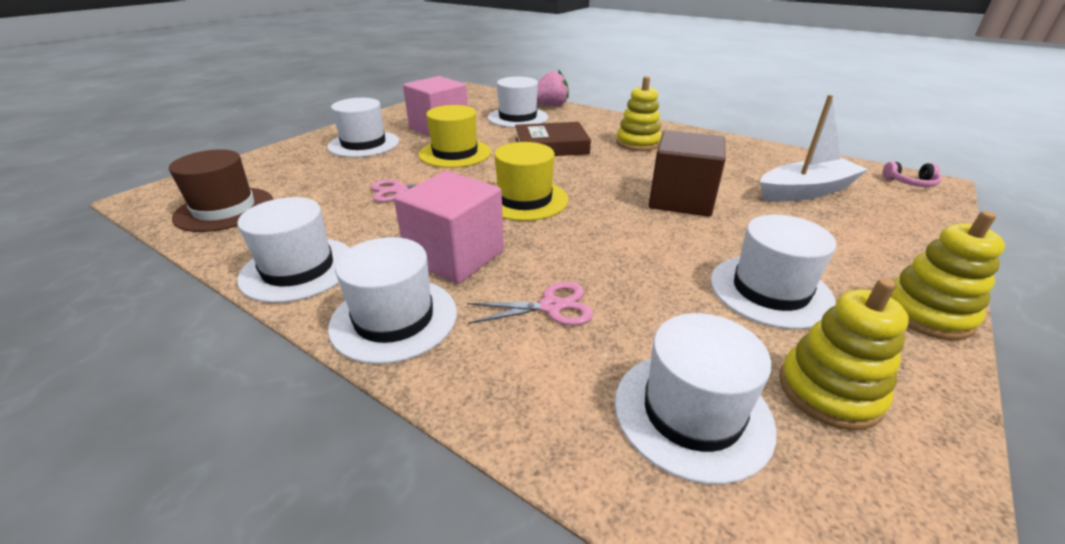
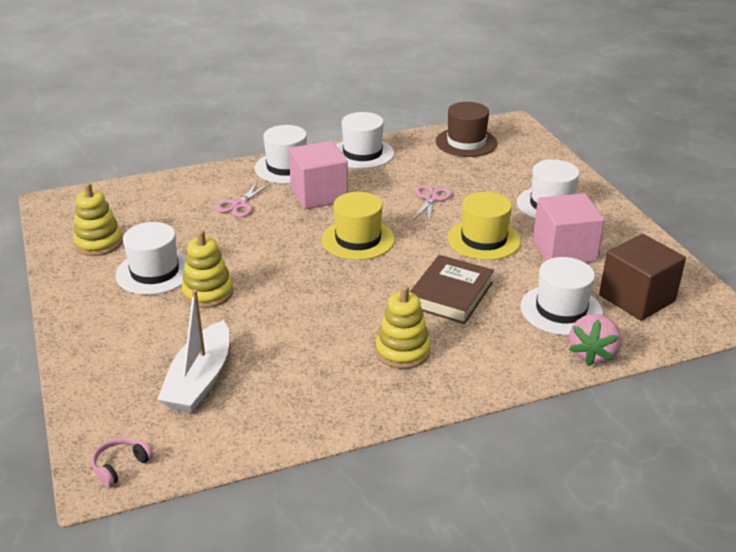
camera: 125 degrees right, 0 degrees up
white hat [615,313,777,484] -> none
brown cube [649,130,726,217] -> brown cube moved to [599,234,686,321]
yellow stacking toy [891,211,1005,340] -> yellow stacking toy moved to [181,230,233,308]

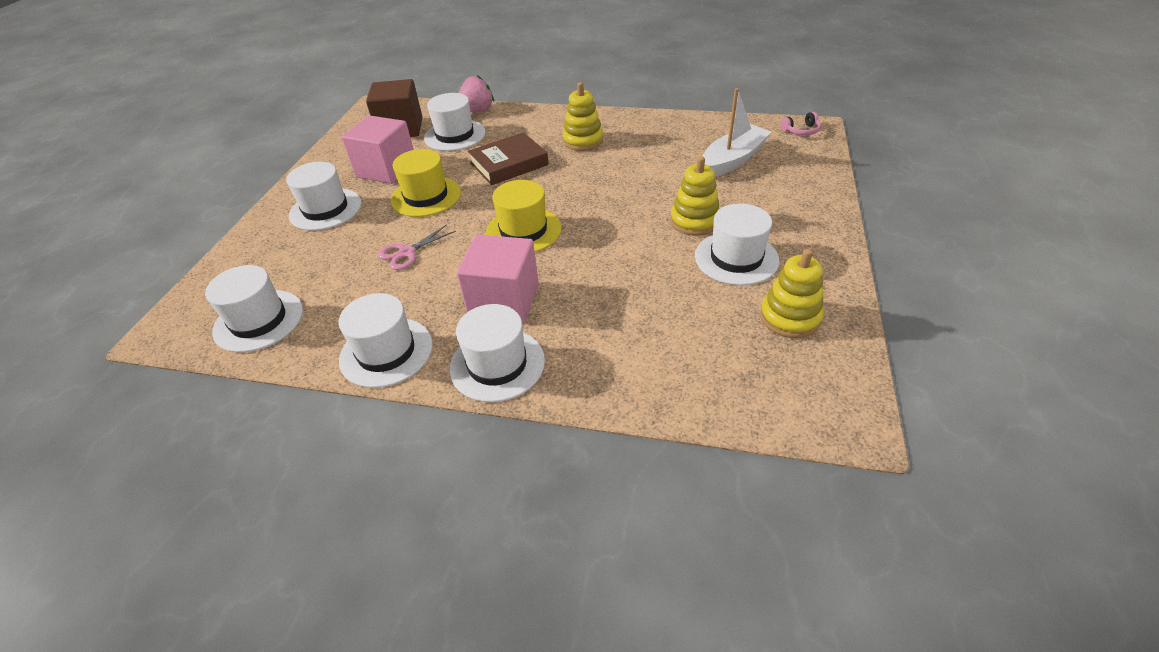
camera: 145 degrees left, 10 degrees up
pink scissors [216,181,271,217] -> none
brown hat [436,102,498,157] -> white hat [205,265,303,352]

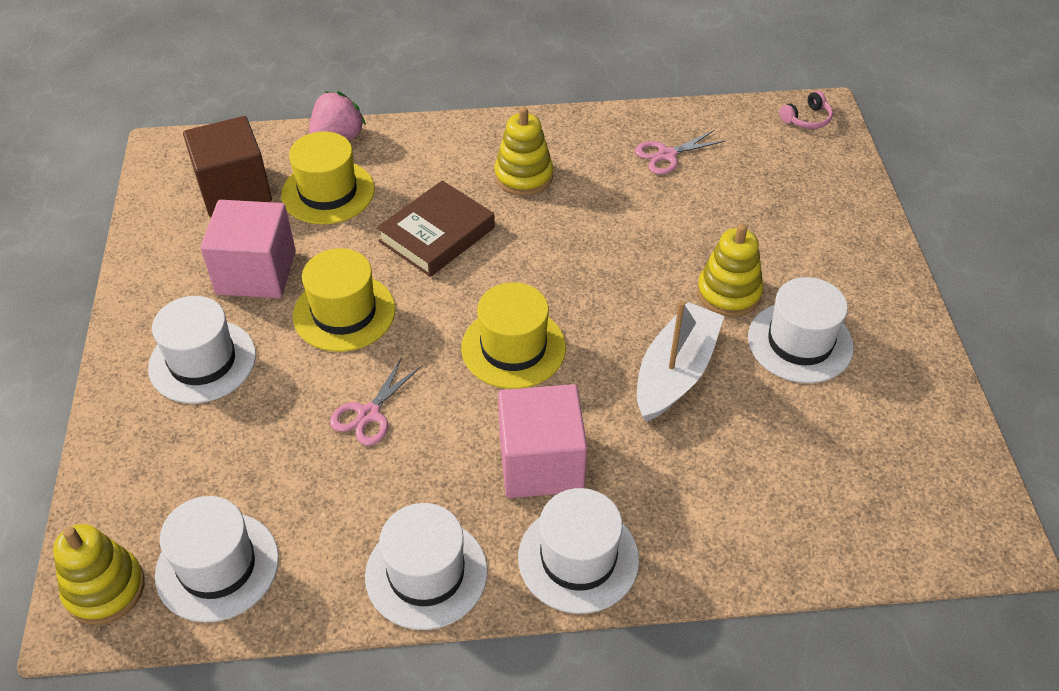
camera: 20 degrees left, 5 degrees up
white hat [424,93,486,151] -> yellow hat [281,131,374,224]
white boat [702,88,771,177] -> white boat moved to [637,301,724,422]
yellow stacking toy [760,249,824,338] -> yellow stacking toy moved to [53,524,145,625]
none -> pink scissors [635,130,726,175]

